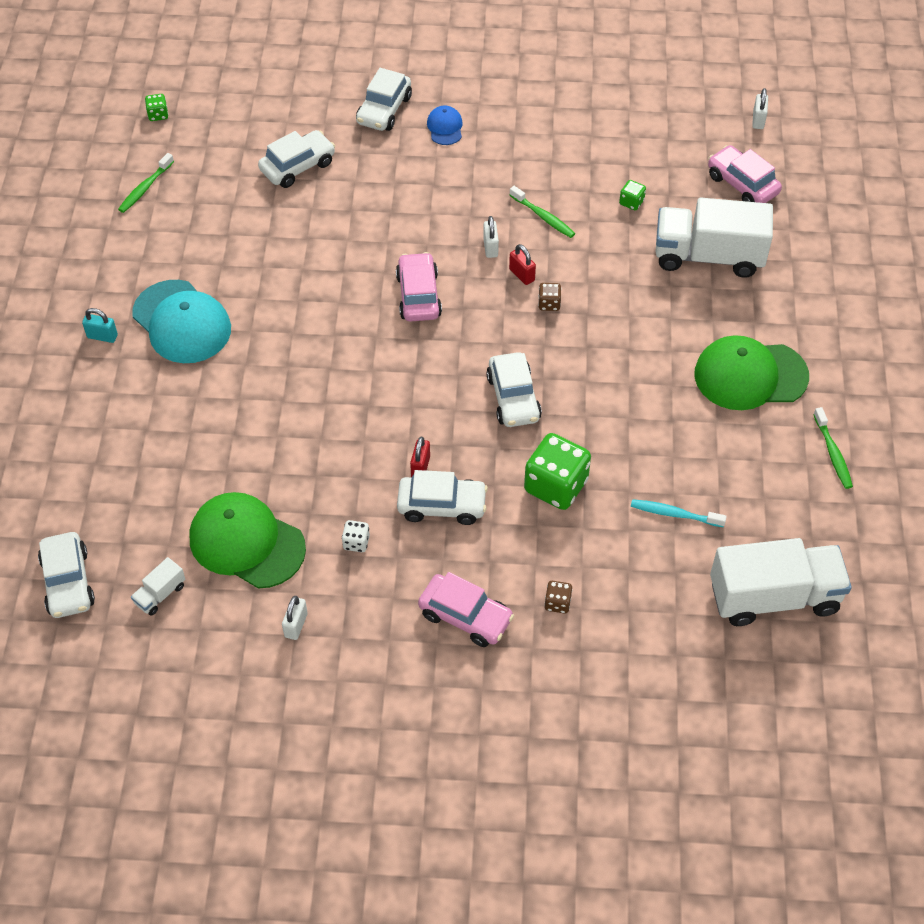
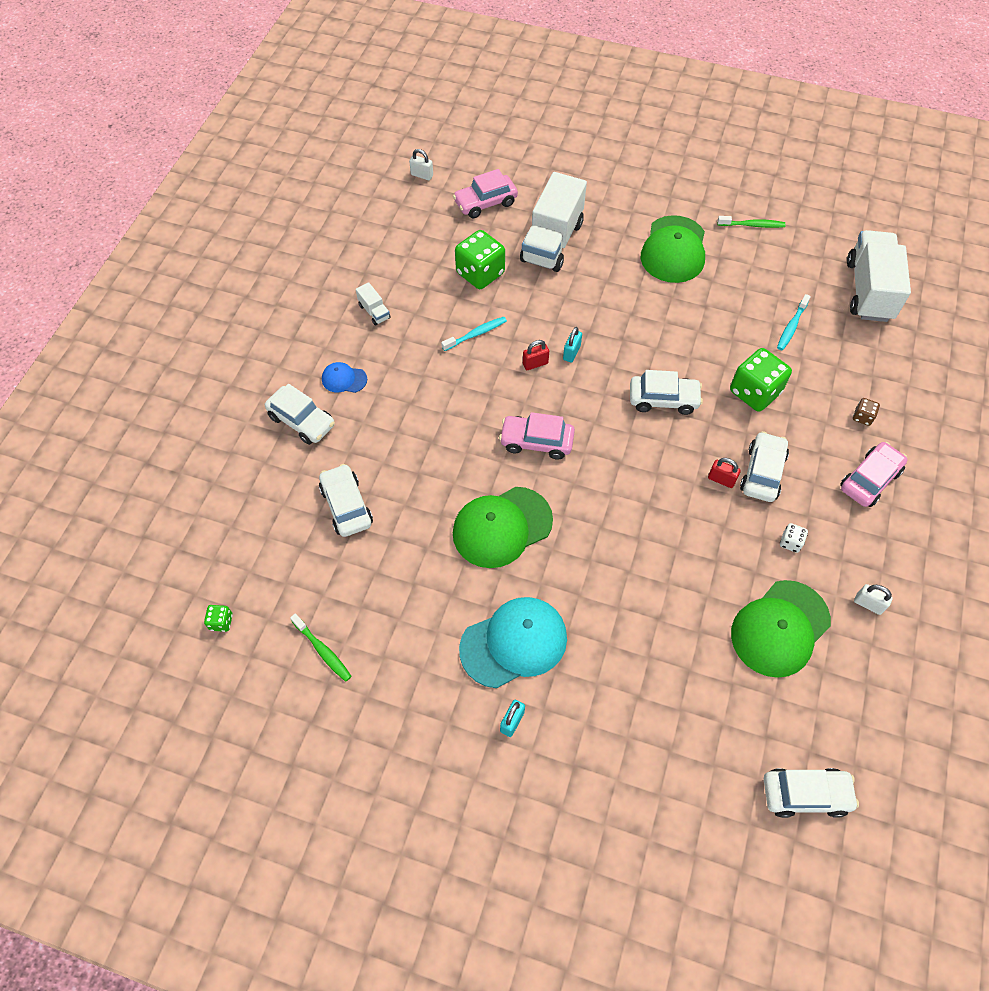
camera: 75 degrees left, 5 degrees up
white truck [131,557,185,616] -> white truck moved to [356,282,391,326]
white padlock [483,216,499,258] -> none
green toothbrush [510,186,575,238] -> turquoise toothbrush [441,317,507,351]
brown dice [538,283,561,311] -> turquoise padlock [563,327,582,363]
green dice [619,180,646,210] -> green dice [455,230,505,289], size x2.21
none -> green cap [453,487,553,568]

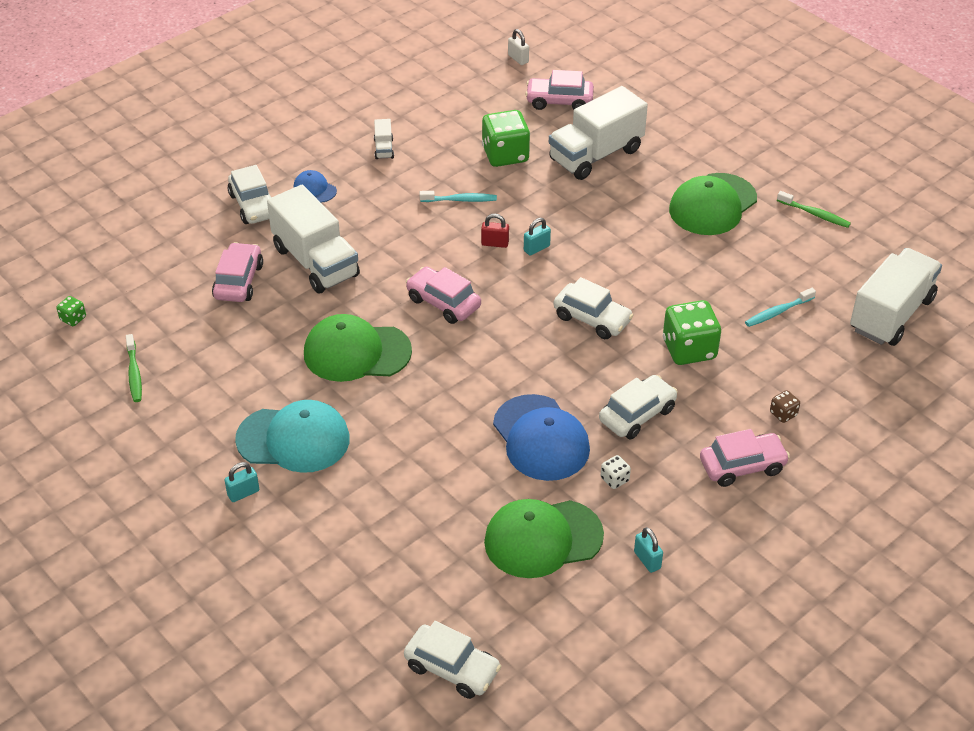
camera: 30 degrees right, 15 degrees down
white car [319,464,373,537] -> pink car [212,242,263,302]
red padlock [708,458,741,488] -> none
white padlock [854,584,893,615] -> turquoise padlock [634,527,663,573]
none -> white truck [267,185,360,293]
none -> blue cap [493,394,590,481]

